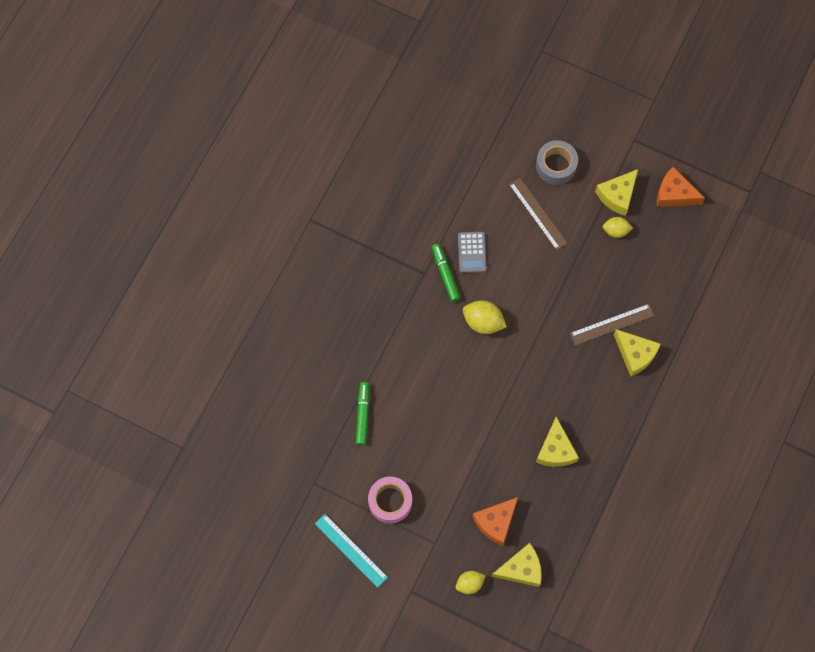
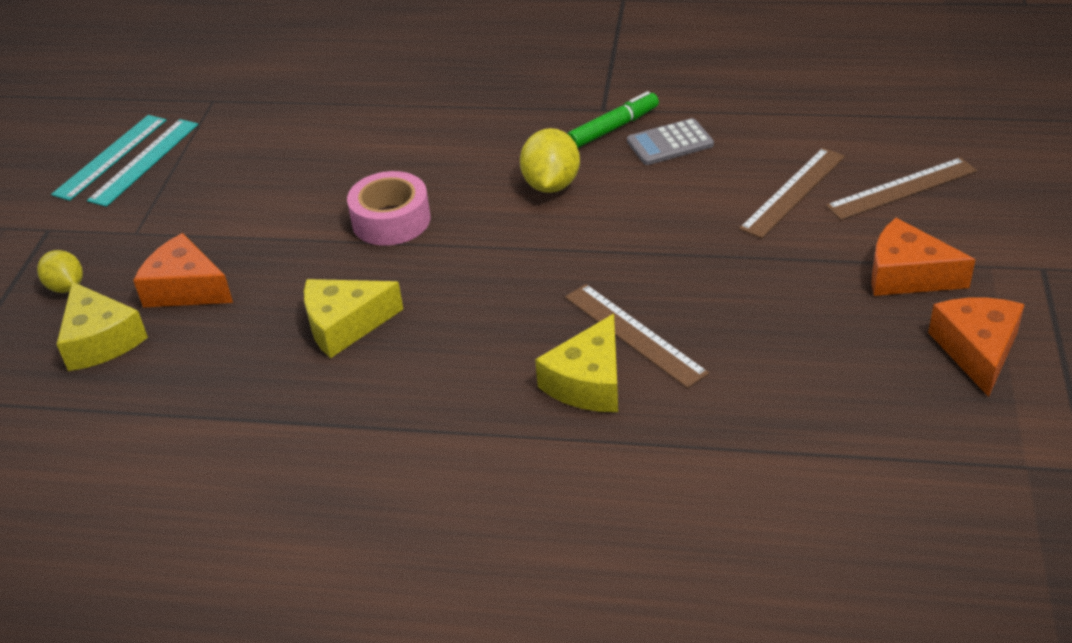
camera: 75 degrees right, 30 degrees down
green marker [356,382,369,445] -> none
pink tape [368,477,412,524] -> pink tape moved to [347,171,430,246]
grey tape [536,140,578,185] -> brown ruler [826,157,977,220]
yellow cheese [595,169,638,216] -> orange cheese [871,218,976,296]
yellow lemon [603,217,633,238] -> none
none -> turquoise ruler [87,119,198,207]

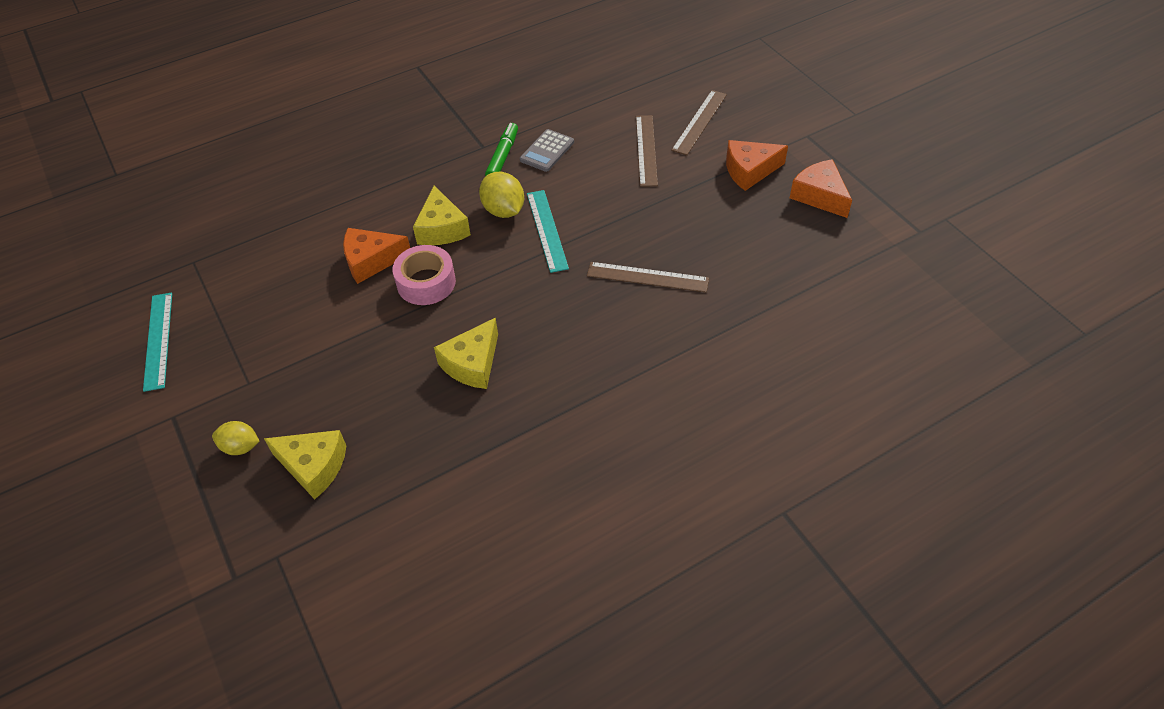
camera: 40 degrees left, 10 degrees up
turquoise ruler [87,119,198,207] -> turquoise ruler moved to [527,190,569,273]
orange cheese [133,233,233,307] -> orange cheese moved to [343,228,410,284]
yellow cheese [535,314,618,412] -> yellow cheese moved to [413,186,471,245]

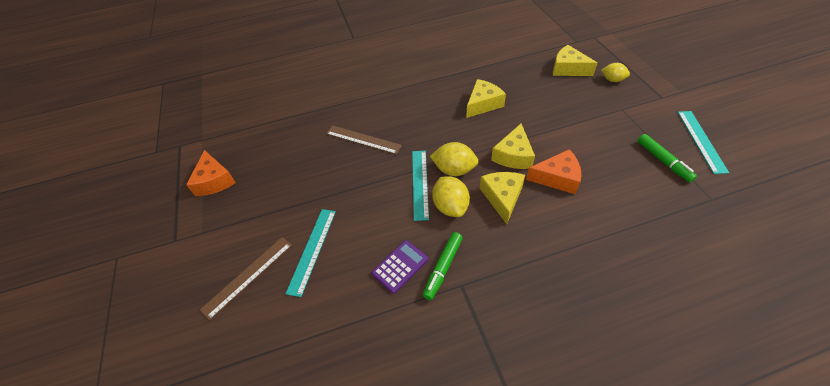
camera: 165 degrees left, 0 degrees up
pink tape [392,245,456,305] -> yellow cheese [491,123,535,169]
grey calculator [520,129,574,172] -> purple calculator [372,240,428,294]
brown ruler [636,115,658,187] -> turquoise ruler [286,209,336,297]
orange cheese [726,140,788,191] -> none
none -> yellow lemon [430,142,478,176]
none -> green marker [638,134,697,182]

